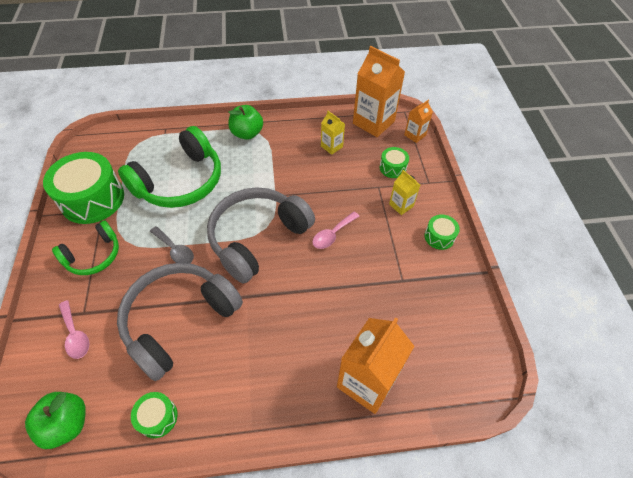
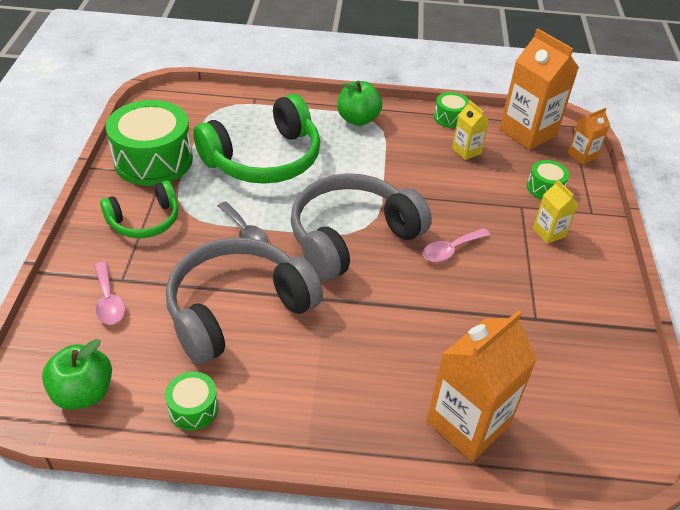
camera: 10 degrees right, 10 degrees down
green drum [425,214,460,250] -> green drum moved to [434,92,469,128]

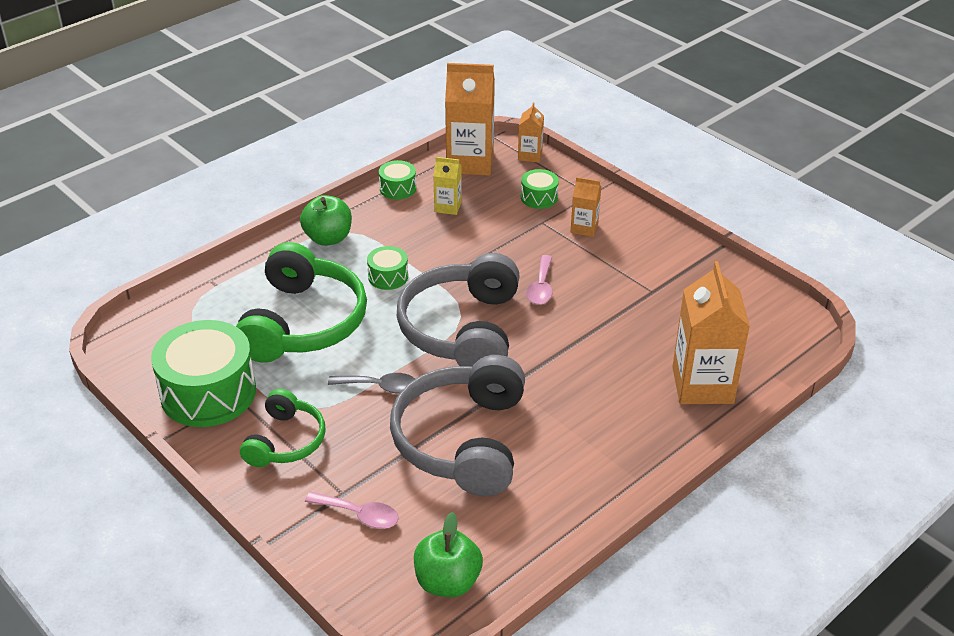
camera: 45 degrees left, 5 degrees down
green drum [165,371,218,431] -> green drum moved to [367,246,408,290]
yellow carton [533,180,579,244] -> orange carton [571,177,601,237]

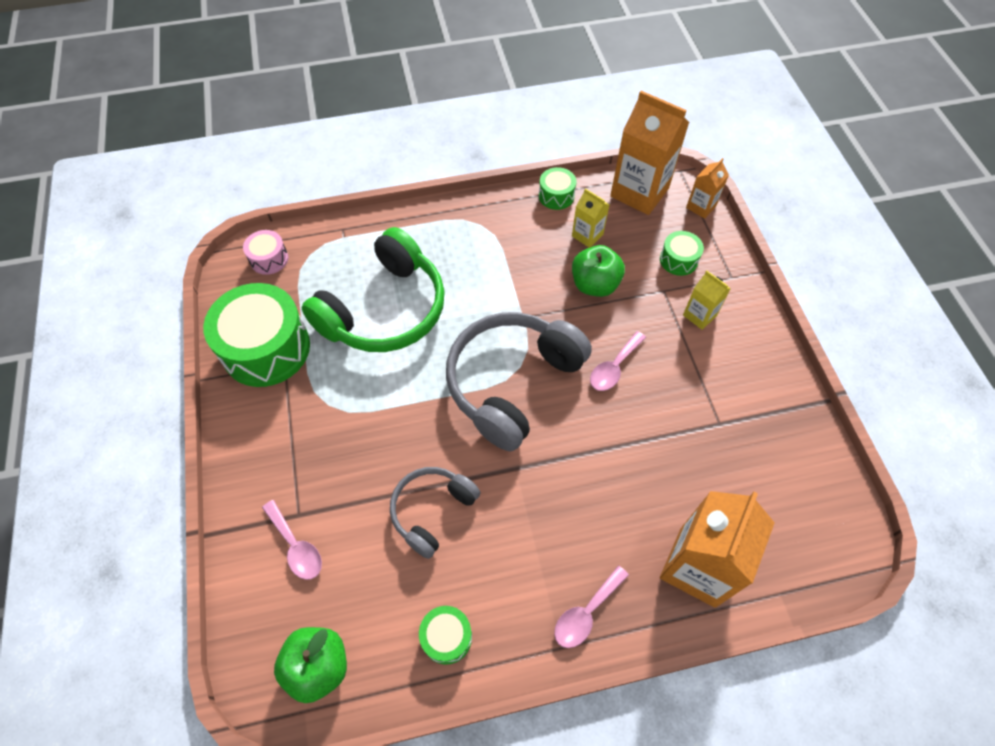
camera: 30 degrees right, 20 degrees up
green headphones [240,389,326,467] -> none
green apple [300,195,352,246] -> green apple moved to [572,245,625,297]
grey spoon [328,373,415,394] -> none
green drum [367,246,408,290] -> green drum moved to [419,606,472,665]
grey headphones [390,355,525,496] -> grey headphones [390,467,481,559], size x0.57
orange carton [571,177,601,237] -> yellow carton [683,271,731,330]
none -> pink drum [243,230,288,275]
none -> pink spoon [554,566,629,648]

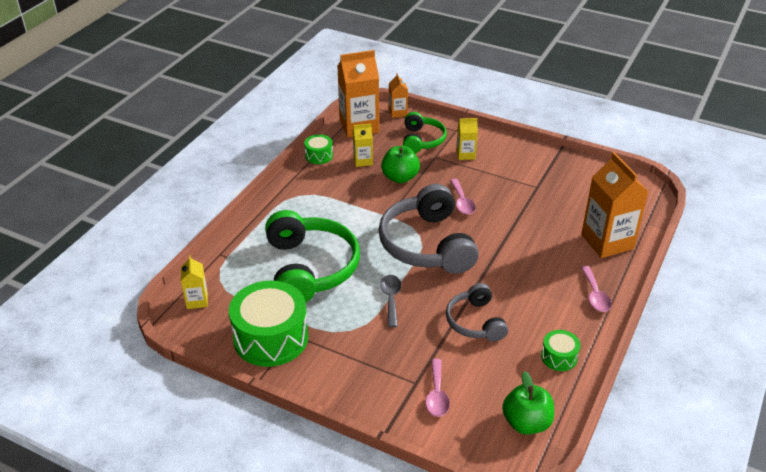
camera: 50 degrees left, 20 degrees down
pink drum [243,230,288,275] -> yellow carton [181,255,208,309]
pink spoon [262,500,322,580] -> pink spoon turned 90 degrees clockwise [426,359,450,417]
green drum [660,231,704,276] -> green headphones [403,112,447,153]
none -> grey spoon [380,275,401,327]

